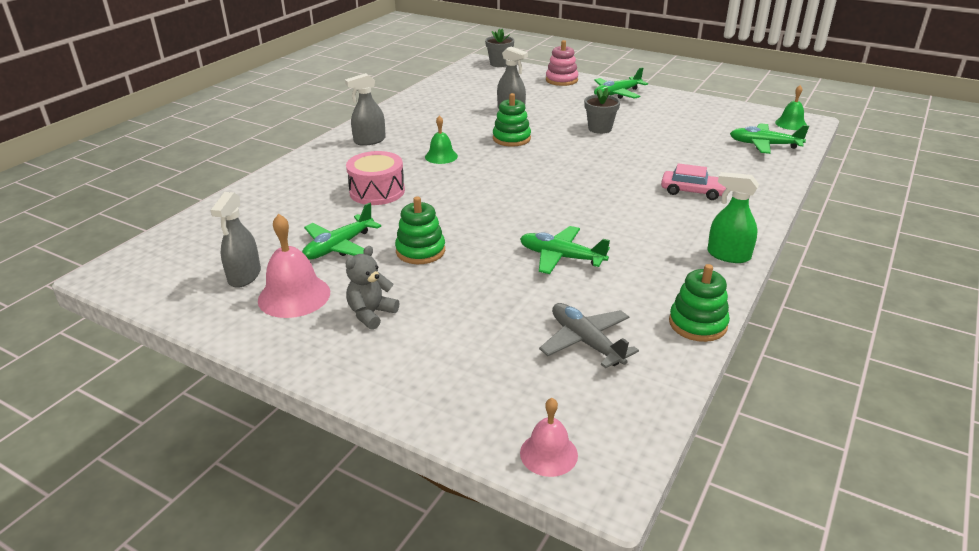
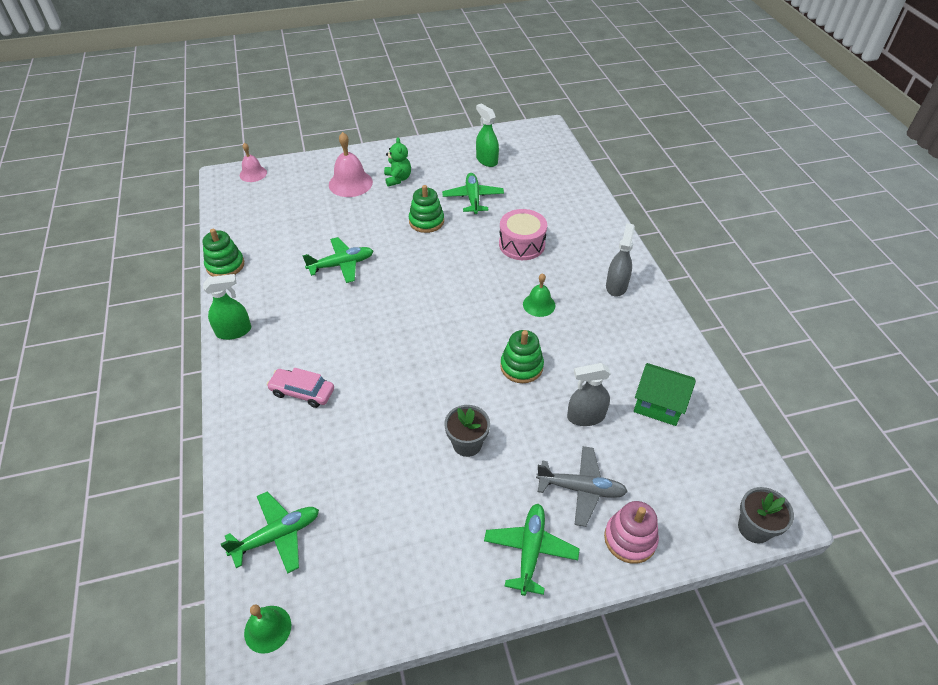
camera: 135 degrees right, 15 degrees up
grey spray bottle [210,192,261,288] -> green spray bottle [476,103,499,167]
pink bell [258,214,330,318] -> pink bell moved to [329,132,373,197]
grey teddy bear [346,246,399,330] -> green teddy bear [384,137,411,187]
grey plane [539,303,639,369] -> grey plane moved to [536,446,628,527]
pink car [661,163,726,200] -> pink car turned 45 degrees clockwise [267,368,334,408]
none -> green house [634,363,696,426]

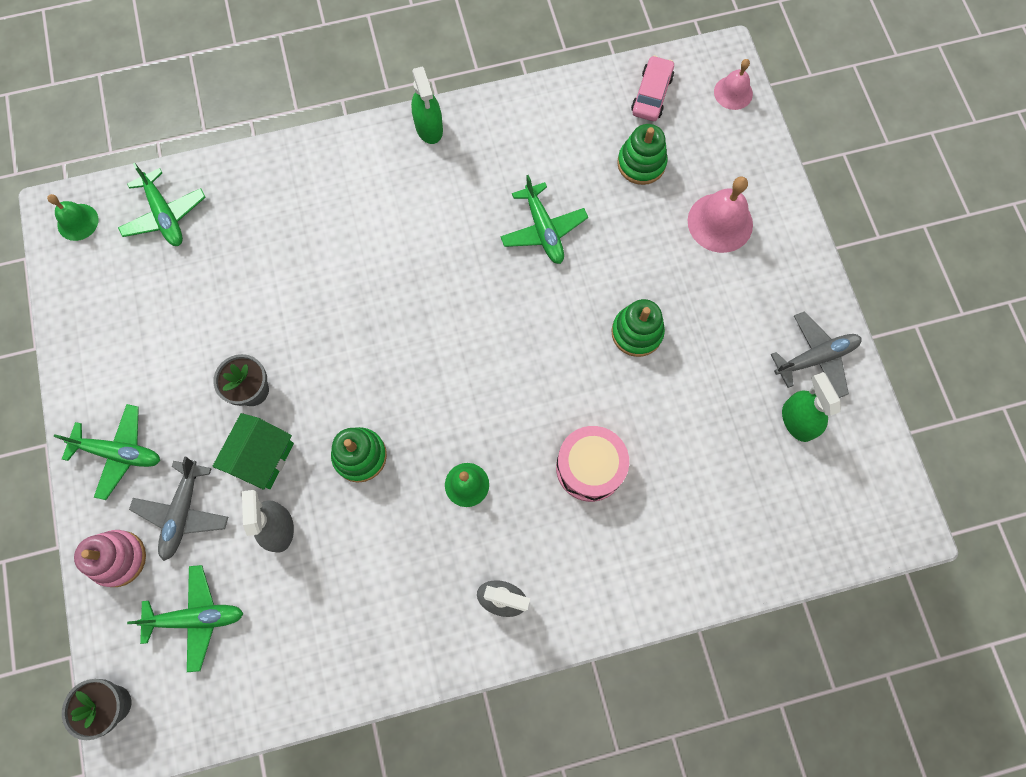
camera: 90 degrees right, 25 degrees up
green stacking toy [203,229,244,277] -> green stacking toy moved to [617,124,668,185]
pink car [267,368,334,408] -> pink car moved to [631,55,674,121]
green teddy bear [384,137,411,187] -> none
green plane [442,173,504,214] -> green plane moved to [127,565,243,672]
green spray bottle [476,103,499,167] -> green spray bottle turned 75 degrees counterclockwise [782,372,841,442]
green house [634,363,696,426] -> green house moved to [212,413,294,490]
none -> grey plane [770,311,861,398]

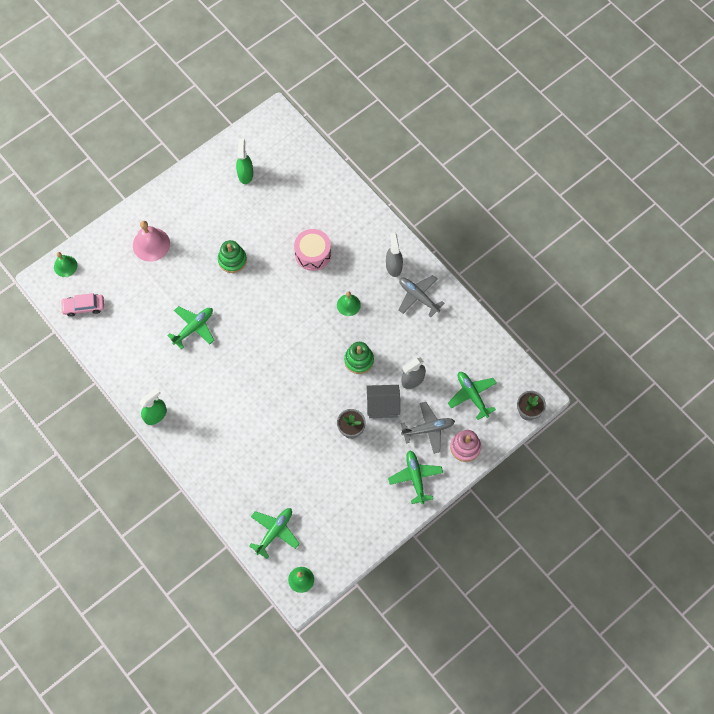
camera: 115 degrees left, 5 degrees down
green house [212,413,294,490] -> grey house [366,385,400,418]
green stacking toy [617,124,668,185] -> none
pink bell [714,59,753,110] -> green bell [54,252,77,277]
grey plane [770,311,861,398] -> grey plane moved to [398,275,445,317]
green spray bottle [782,372,841,442] -> green spray bottle turned 135 degrees clockwise [236,139,253,184]

